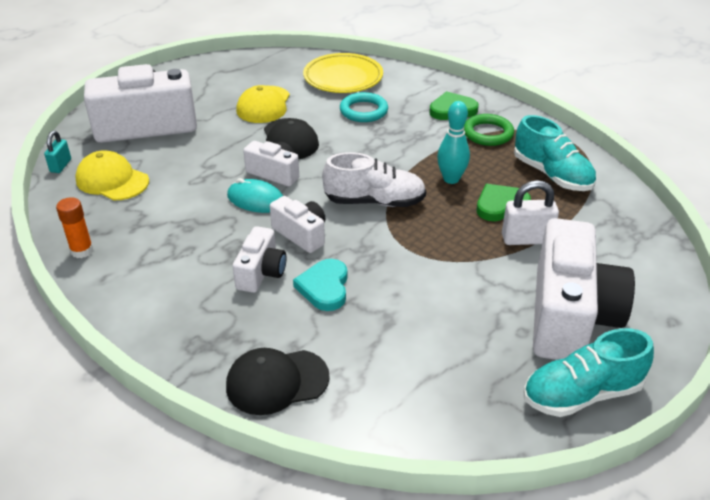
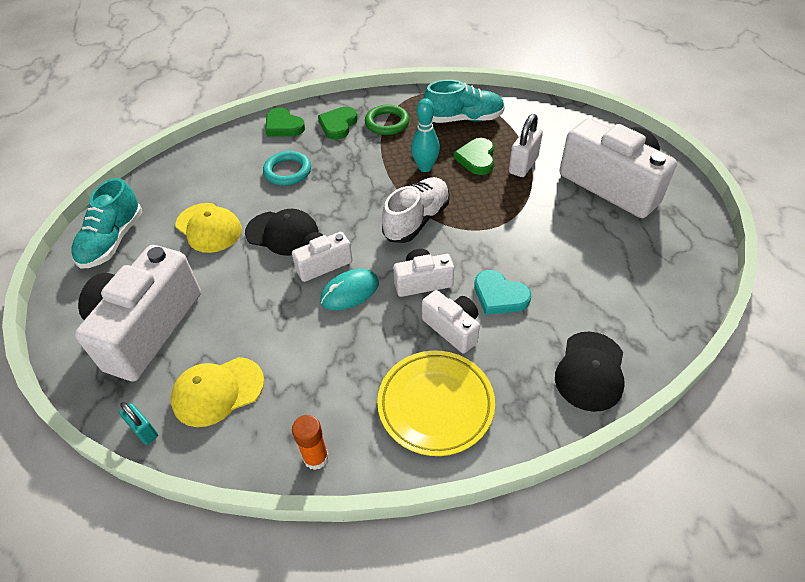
camera: 55 degrees left, 10 degrees up
yellow plate [303,53,383,93] -> yellow plate moved to [377,351,495,456]
turquoise shoe [523,328,654,417] -> turquoise shoe moved to [71,178,142,269]
none -> green heart [265,107,305,136]

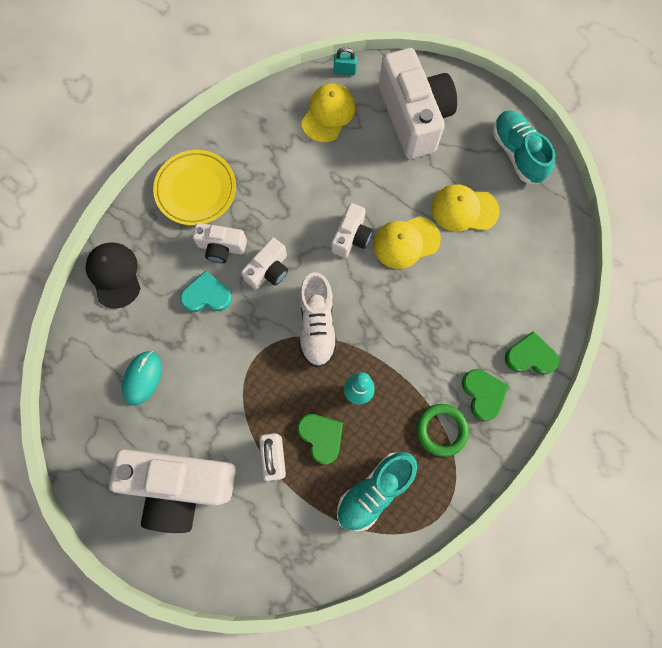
camera: 140 degrees right, 25 degrees up
black cap [245,209,319,256] -> yellow cap [373,216,441,269]
turquoise ring [263,151,311,186] -> none
orange glue stick [292,415,329,470] -> none
turquoise mouse [320,269,379,310] -> turquoise mouse moved to [122,351,162,405]

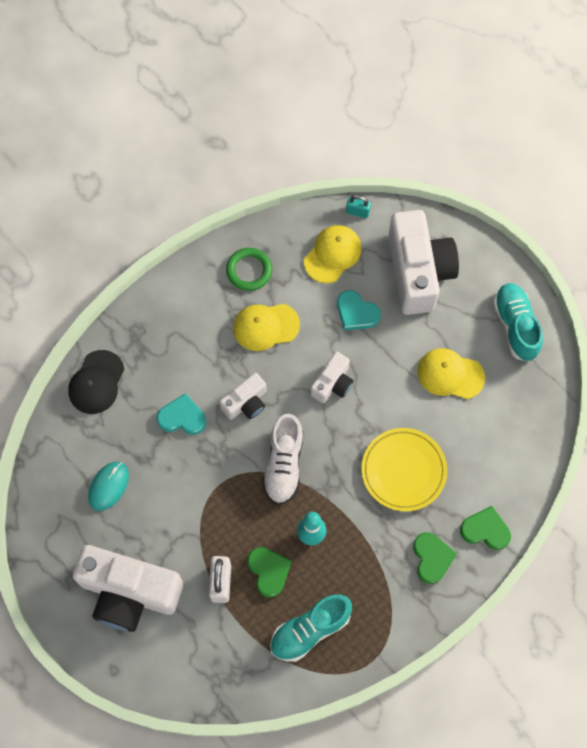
camera: 10 degrees right, 5 degrees down
black cap [86,242,141,309] -> black cap turned 150 degrees counterclockwise [68,350,125,414]
yellow plate [153,150,236,226] -> yellow plate moved to [362,428,447,511]
white camera [193,223,247,263] -> none
yellow cap [373,216,441,269] -> yellow cap moved to [233,304,300,351]
green ring [417,404,469,457] -> green ring moved to [226,248,272,291]
none -> turquoise heart [337,290,381,330]

